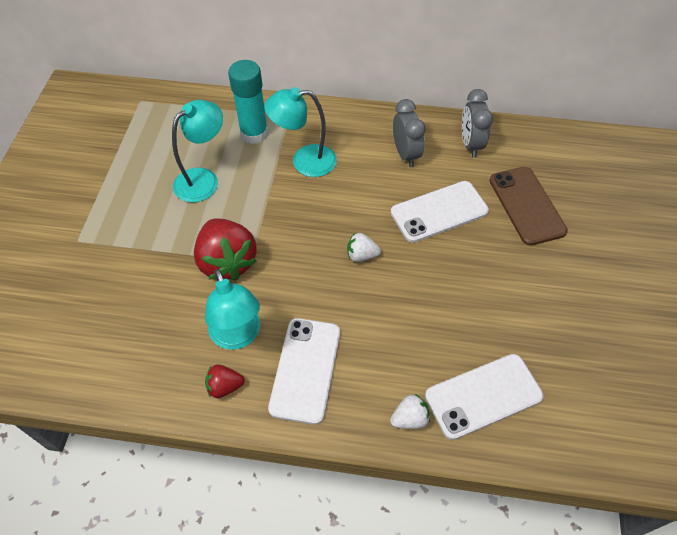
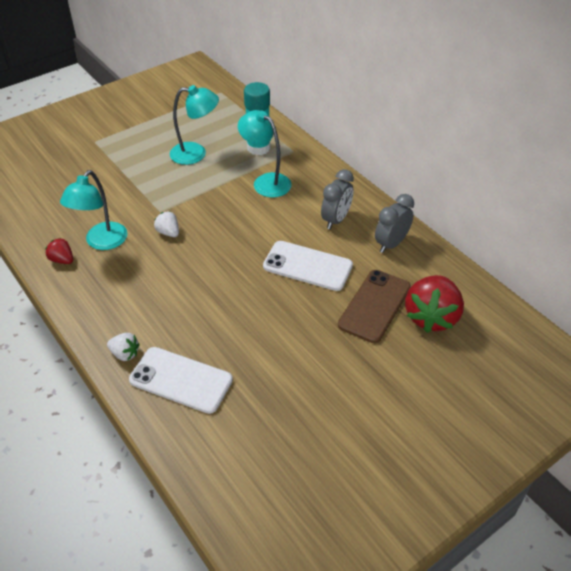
camera: 45 degrees right, 10 degrees down
red strawberry [194,218,257,280] -> red strawberry moved to [405,275,464,333]
white phone [268,318,340,425] -> none
white strawberry [347,233,381,262] -> white strawberry moved to [154,211,179,237]

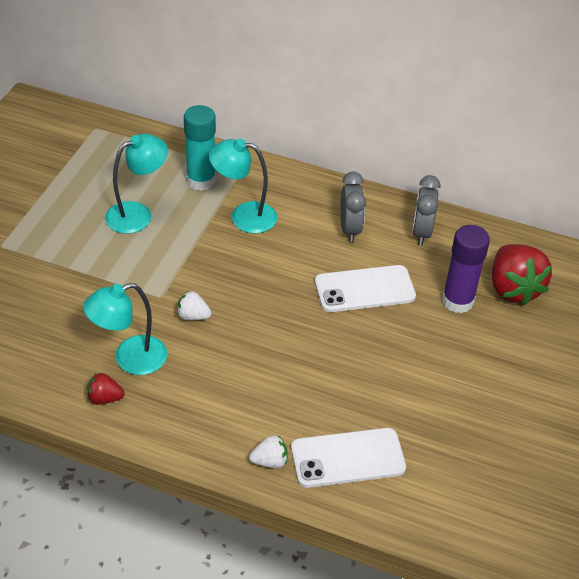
camera: 35 degrees left, 0 degrees up
turquoise lamp [60,170,128,250] -> turquoise lamp turned 75 degrees clockwise [83,283,167,375]
brown phone [338,270,411,343] -> purple glue stick [442,225,490,313]

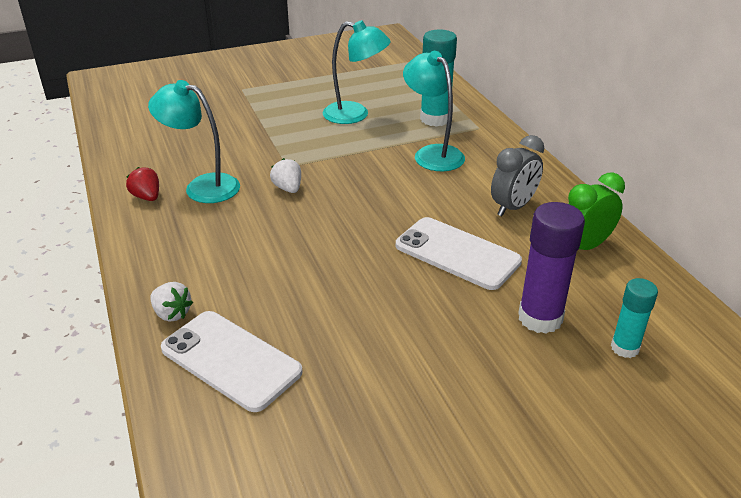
camera: 50 degrees right, 10 degrees down
grey clock [412,175,440,245] -> green clock [568,172,625,250]
red strawberry [492,244,552,305] -> turquoise glue stick [611,278,658,358]

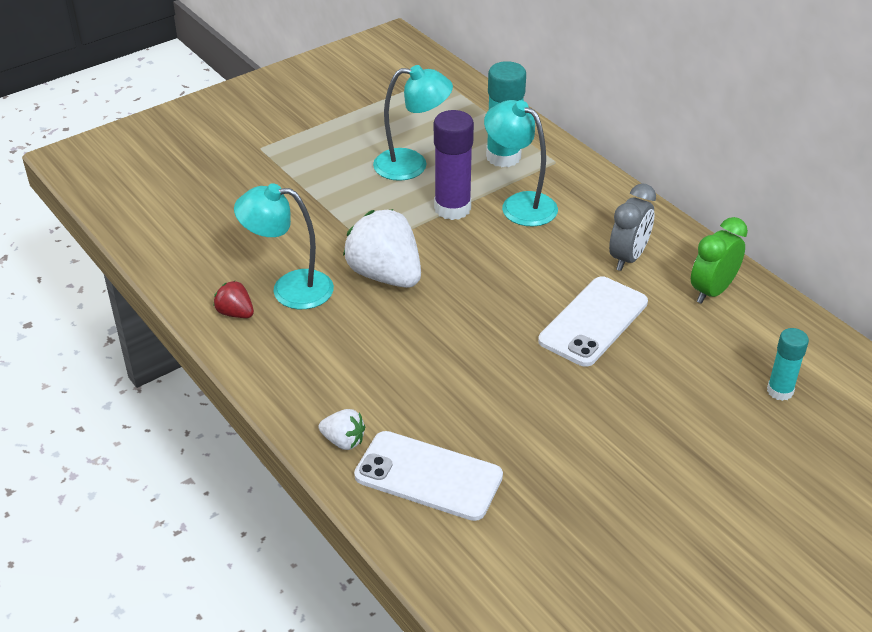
camera: 15 degrees left, 5 degrees up
white strawberry [270,158,301,193] -> white strawberry [343,209,421,288], size x2.08
white phone [396,217,522,290] -> white phone turned 75 degrees counterclockwise [538,276,648,367]
purple glue stick [518,202,585,334] -> purple glue stick moved to [434,110,474,220]

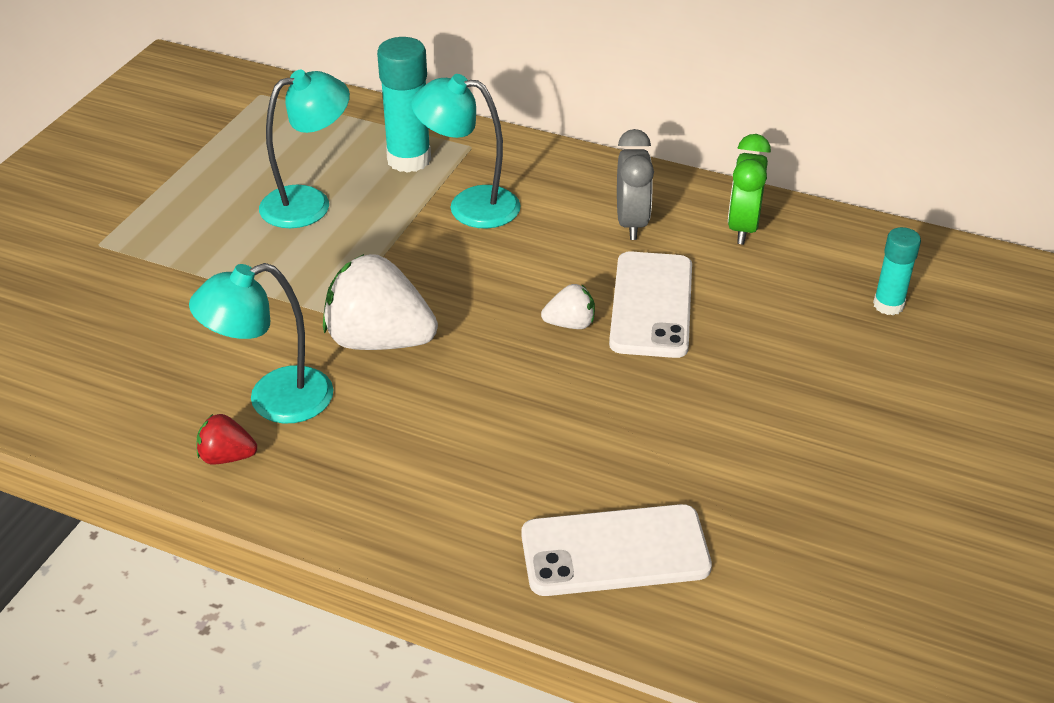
camera: 30 degrees left, 0 degrees up
white strawberry [319,409,365,450] -> white strawberry moved to [541,284,595,329]
purple glue stick [434,110,474,220] -> none

